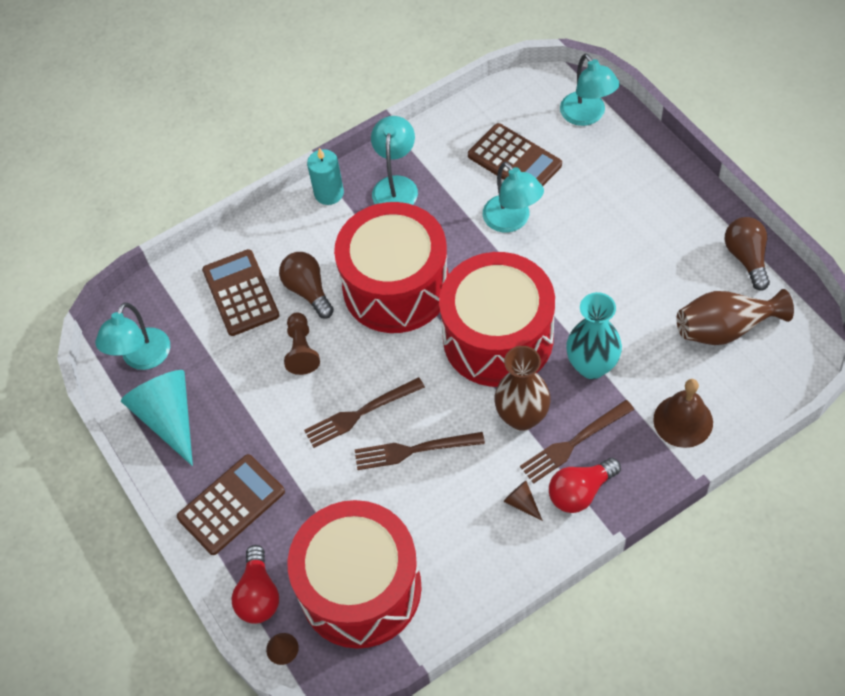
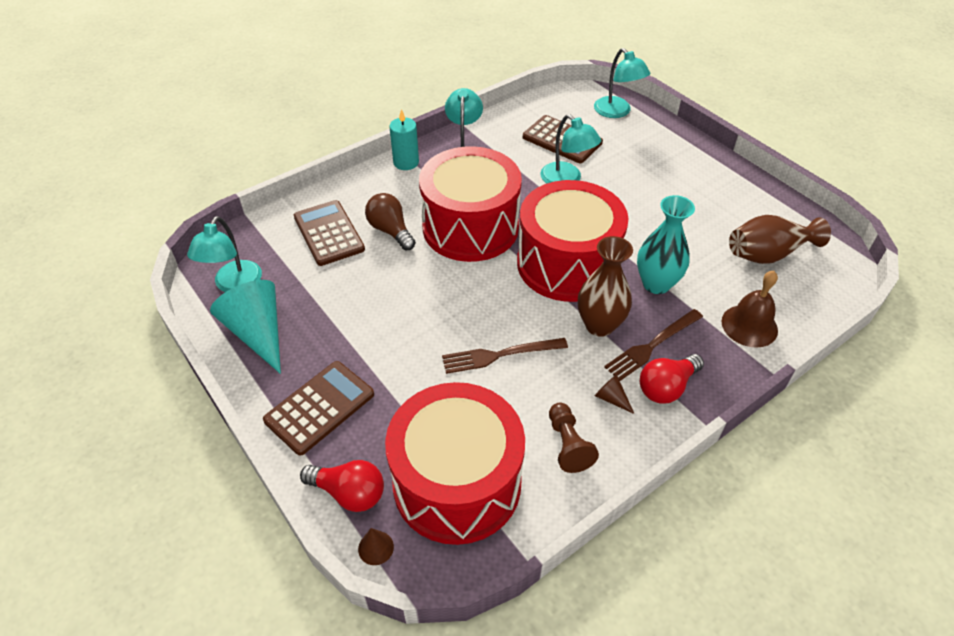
camera: 10 degrees left, 10 degrees down
red light bulb [232,545,279,624] -> red light bulb turned 60 degrees counterclockwise [300,460,384,512]
brown pawn [284,313,320,375] -> brown pawn moved to [549,403,599,473]
brown fork [304,377,425,448] -> none
brown light bulb [725,217,770,290] -> none

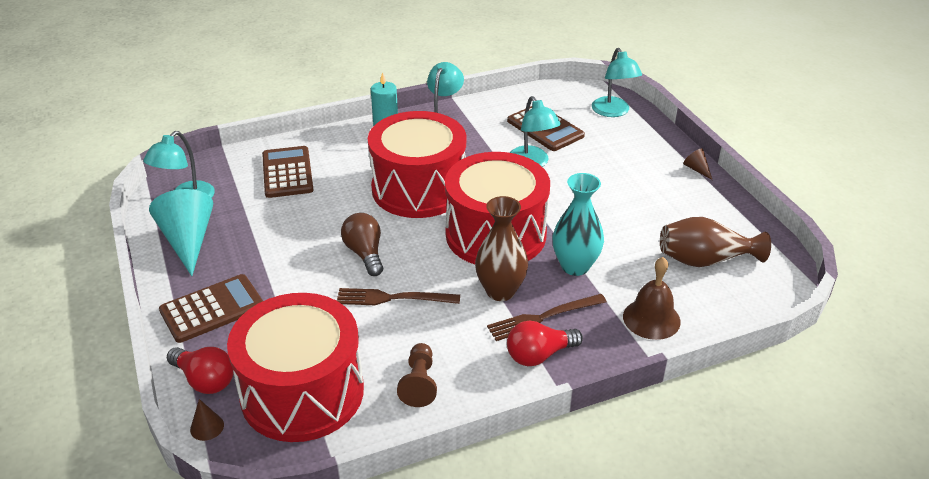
camera: 15 degrees right, 10 degrees down
brown light bulb [365,193,416,251] -> brown light bulb moved to [341,213,383,276]
brown cone [595,374,634,414] -> brown cone moved to [683,149,712,180]

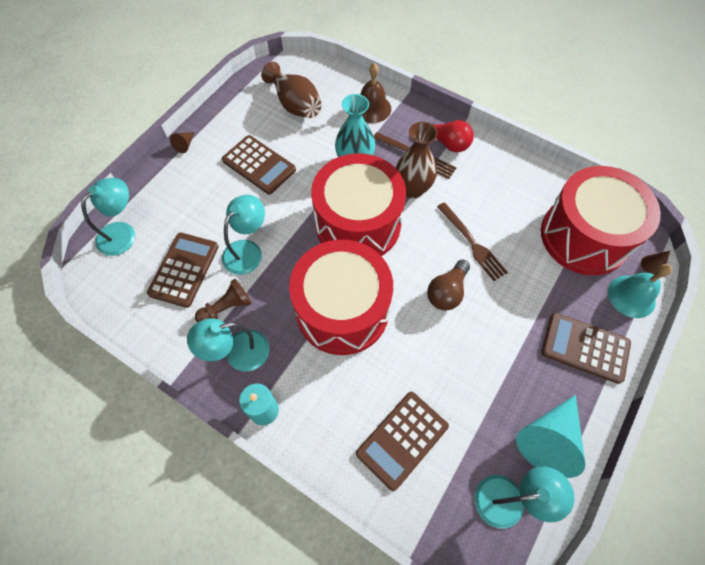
camera: 125 degrees left, 25 degrees up
red light bulb [167,347,233,394] -> turquoise bell [608,264,672,318]
brown pawn [397,343,437,407] -> brown pawn moved to [195,279,252,322]
none -> brown calculator [222,135,296,194]

